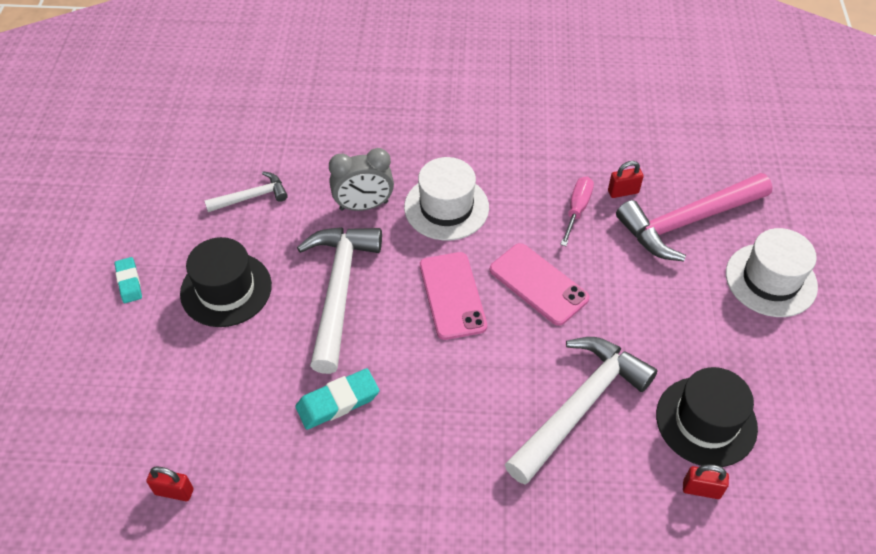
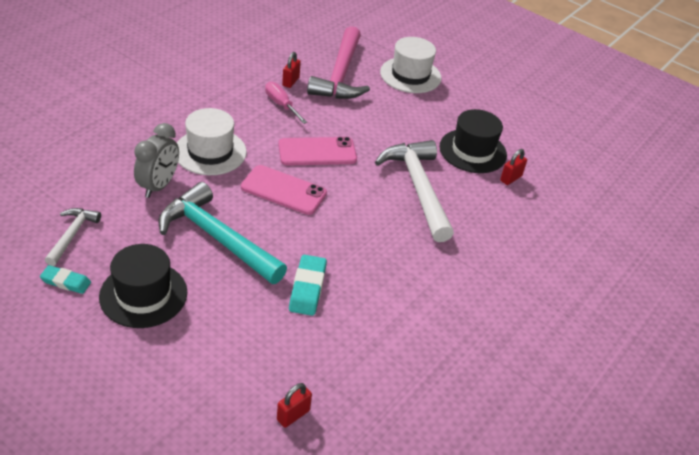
camera: 60 degrees left, 10 degrees down
turquoise eraser [114,257,142,303] -> turquoise eraser moved to [40,265,91,294]
white hammer [297,227,382,374] -> turquoise hammer [159,182,287,284]

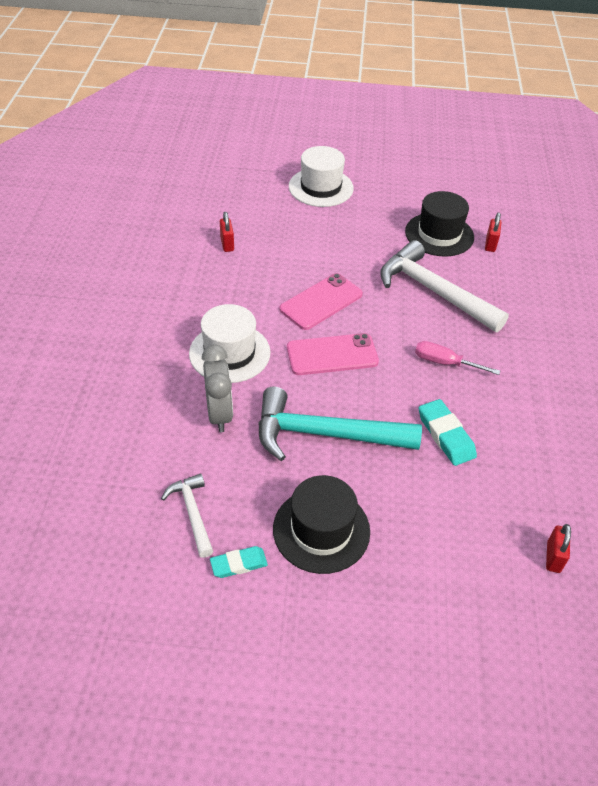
camera: 30 degrees left, 5 degrees up
pink screwdriver [265,82,307,124] -> pink screwdriver moved to [415,341,500,375]
pink hammer [307,26,370,99] -> none

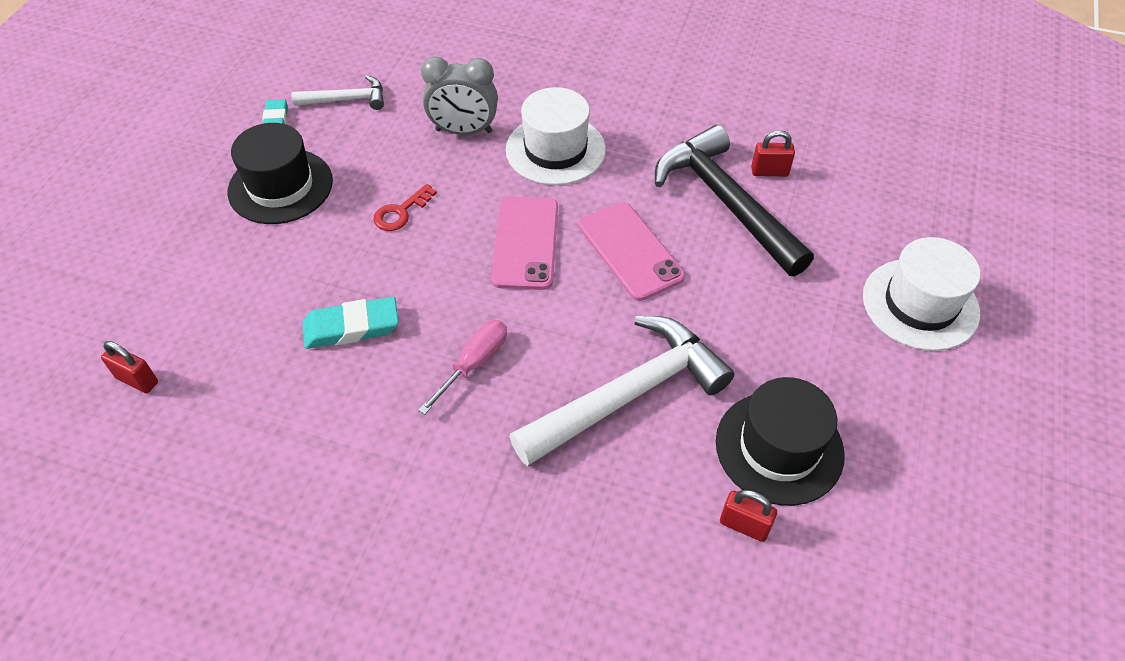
camera: 105 degrees right, 5 degrees up
turquoise hammer [258,387,422,461] -> red key [374,184,437,231]
none -> black hammer [655,125,814,276]

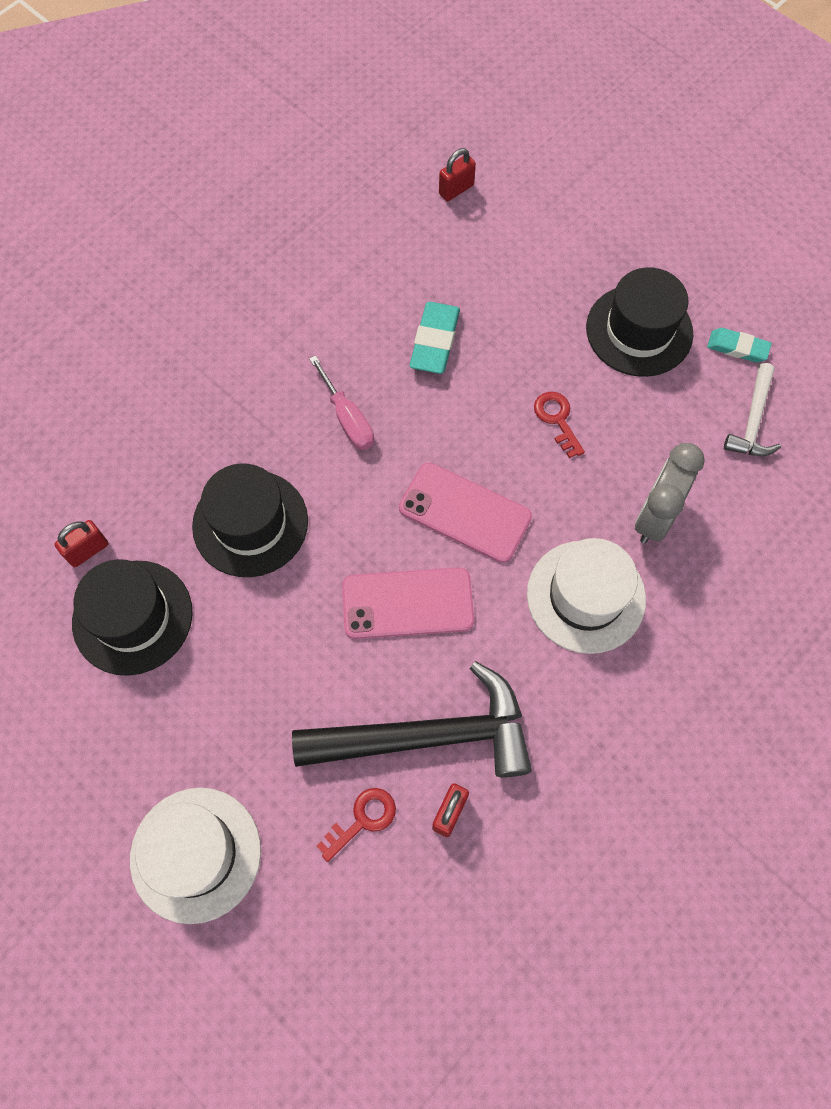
camera: 115 degrees right, 15 degrees up
white hammer [509,316,734,466] -> black hat [192,463,308,577]
none -> red key [317,788,396,862]

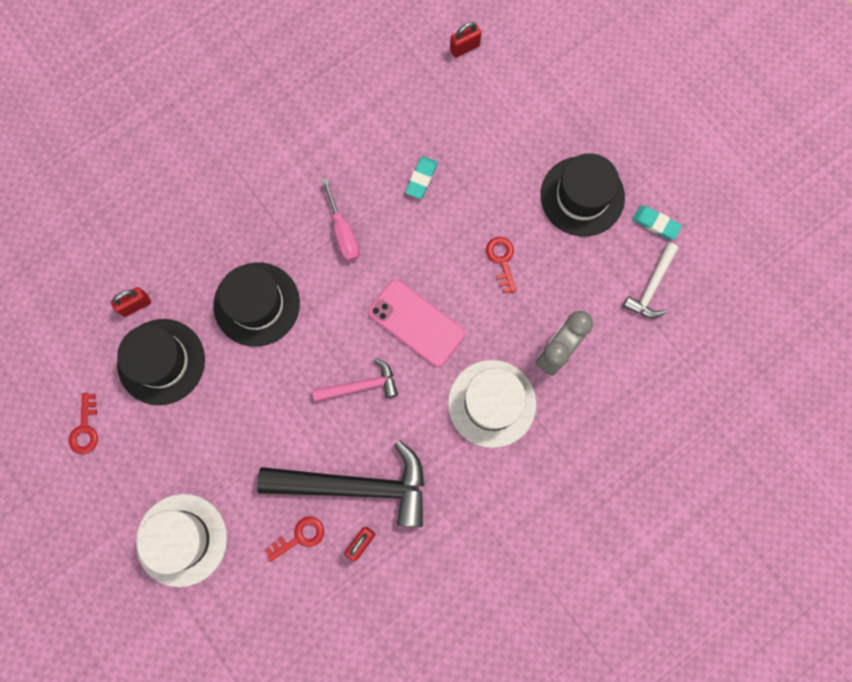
camera: 10 degrees right, 10 degrees up
pink phone [342,568,474,639] -> pink hammer [312,358,398,402]
turquoise eraser [409,302,460,374] -> turquoise eraser [405,156,438,199], size x0.66
none -> red key [69,393,98,454]

